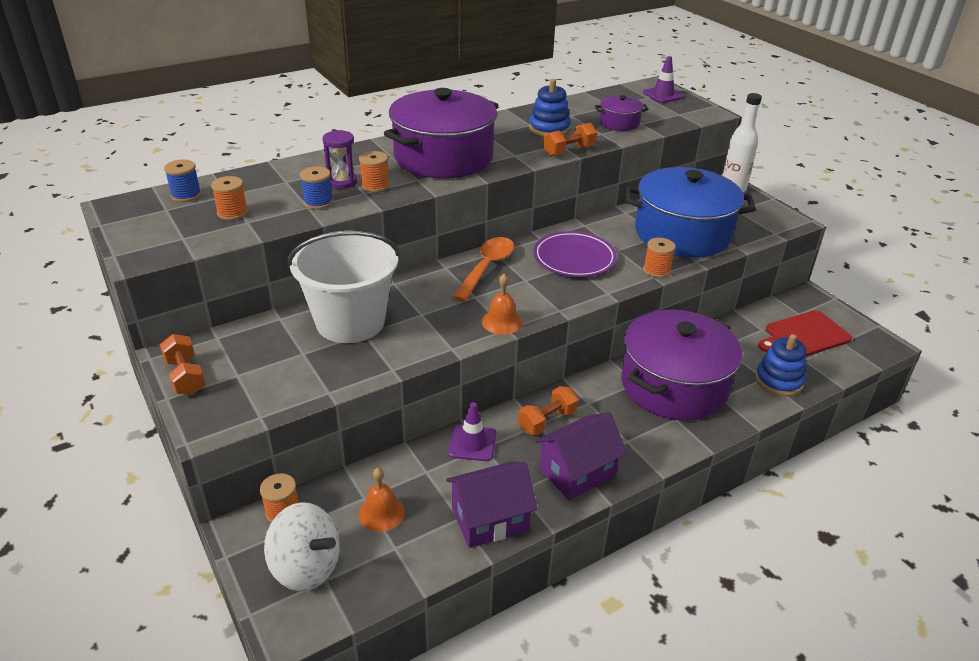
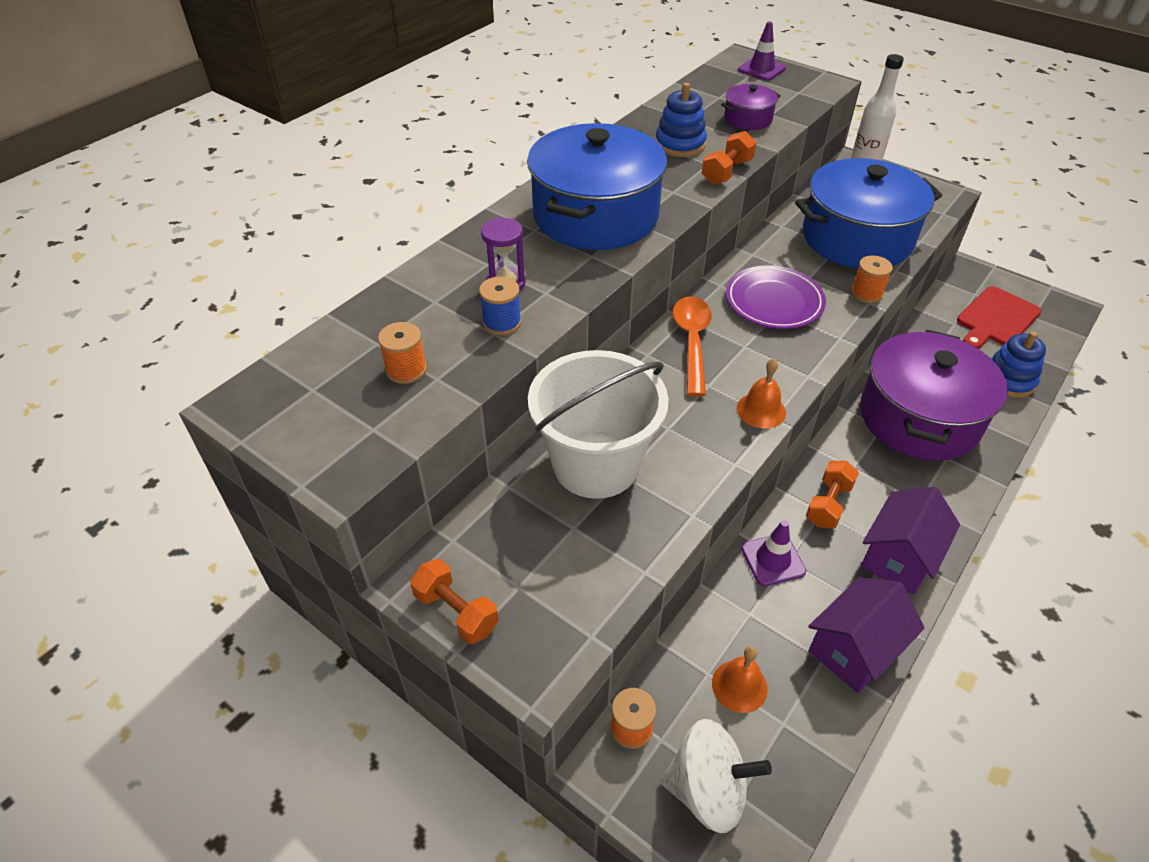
camera: 20 degrees left, 10 degrees up
blue spool [164,160,201,202] -> none
orange spool [359,151,389,192] -> none
purple pot [384,88,498,179] -> blue pot [527,123,667,250]

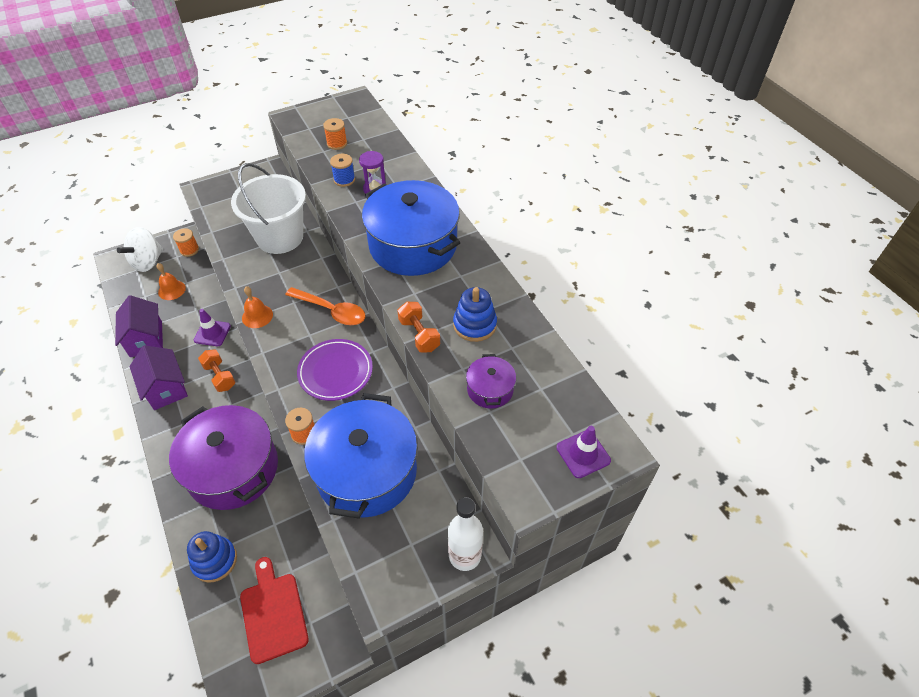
camera: 115 degrees right, 5 degrees up
orange dumbbell [410,559,499,644] -> none

